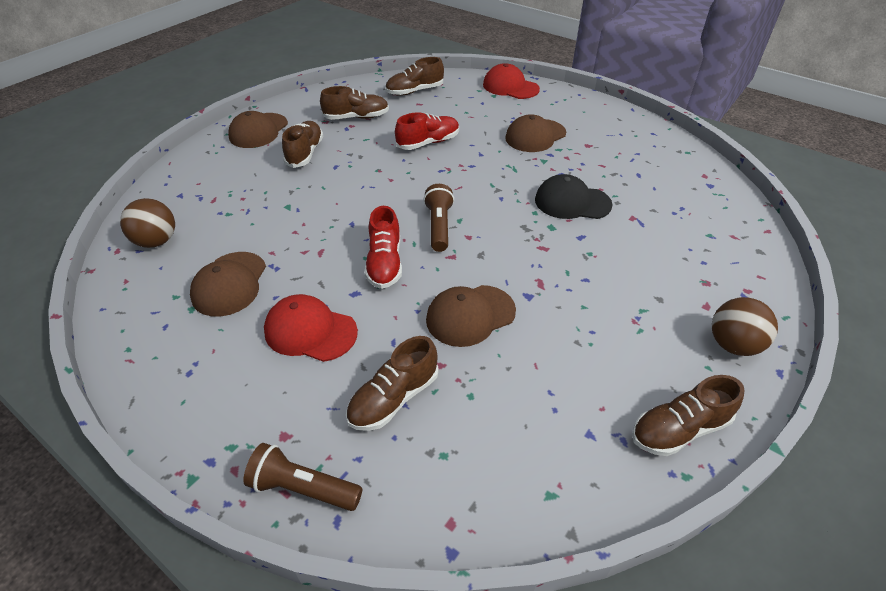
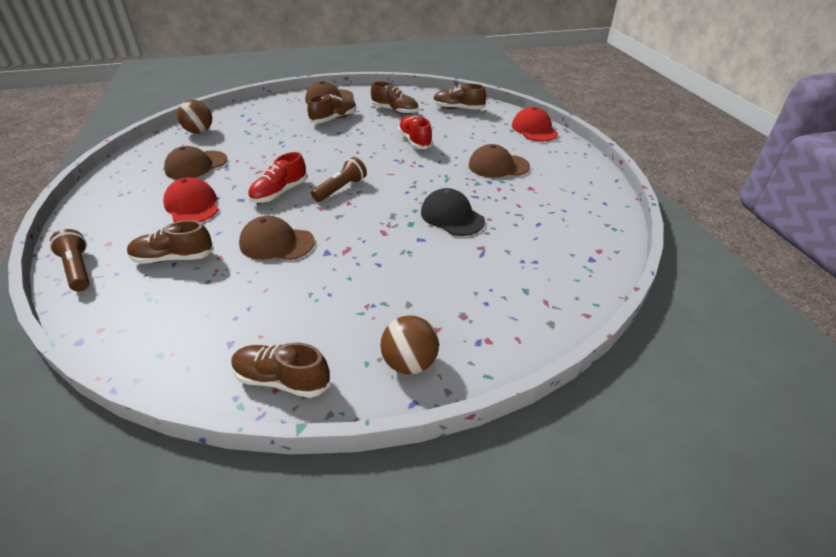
camera: 40 degrees right, 5 degrees down
red shoe [395,112,459,150] -> red shoe turned 120 degrees counterclockwise [398,116,433,149]

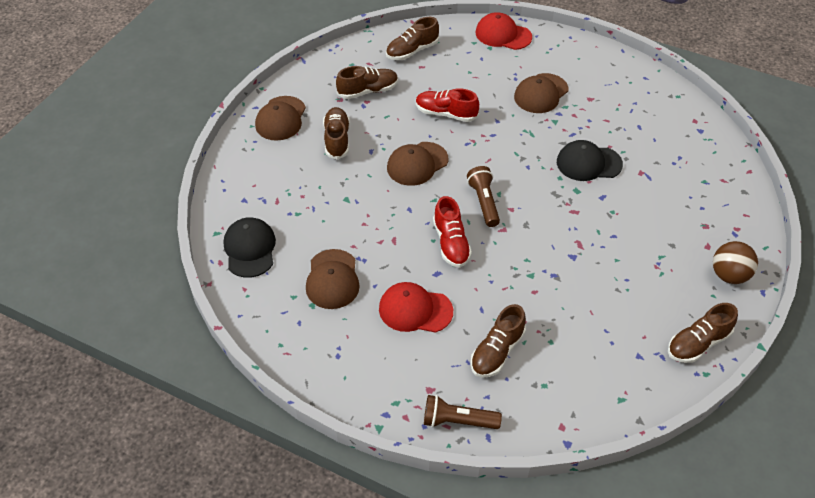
camera: 50 degrees left, 10 degrees up
brown ball [177,100,212,133] -> black cap [224,217,276,278]
brown cap [239,216,315,260] -> brown cap moved to [387,142,448,186]

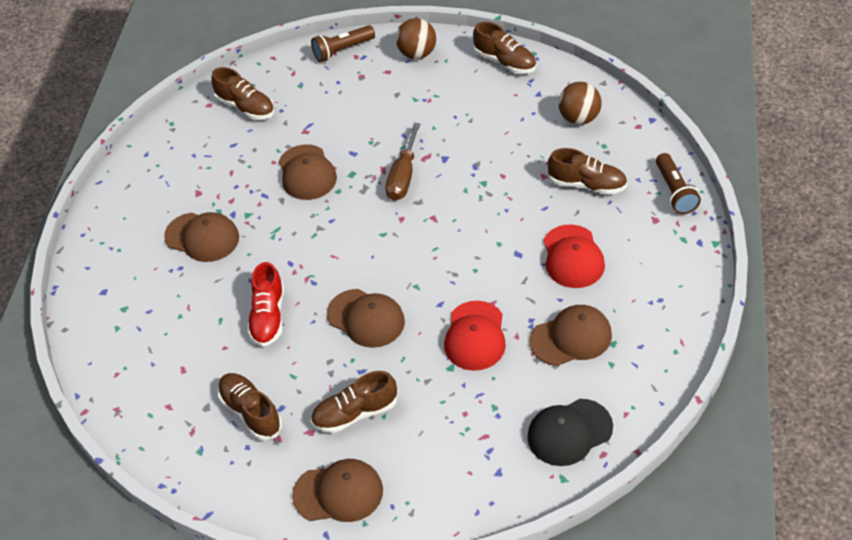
camera: 105 degrees left, 0 degrees up
brown shoe [386,17,439,60] -> brown shoe moved to [211,67,274,120]
red shoe [433,196,472,268] -> none
brown flashlight [467,166,500,227] -> brown flashlight moved to [311,25,375,62]
red cap [476,12,532,50] -> red cap moved to [444,301,506,371]
black cap [557,140,623,181] -> brown cap [279,145,337,200]
none -> brown screwdriver [385,123,421,201]
none -> brown ball [558,82,602,125]

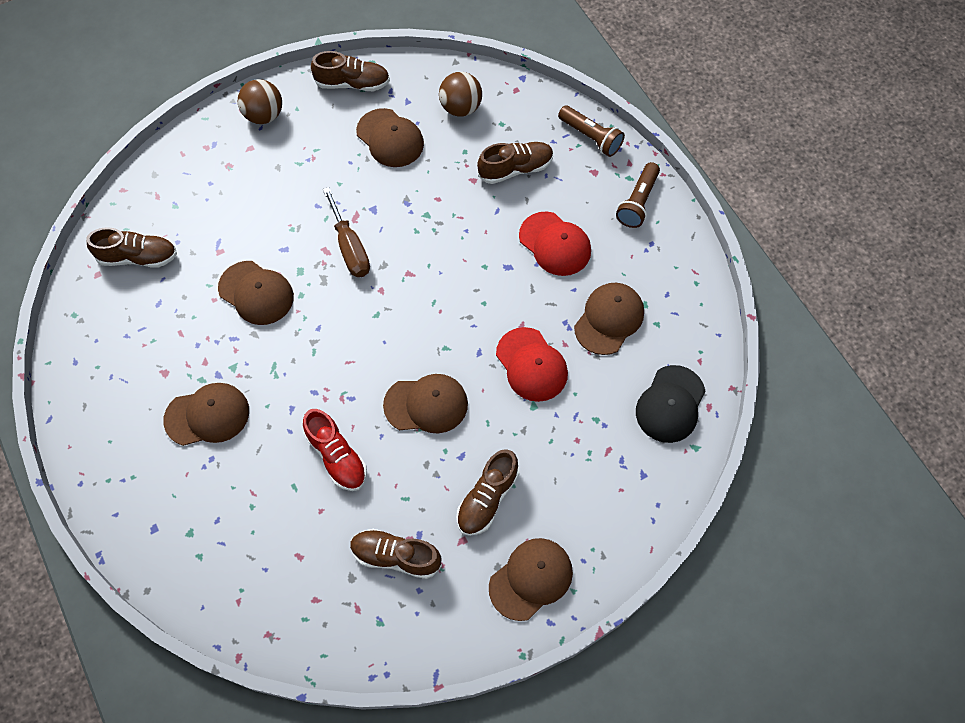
camera: 40 degrees left, 15 degrees up
brown flashlight [311,25,375,62] -> brown flashlight moved to [616,162,660,228]
none -> brown cap [356,108,424,167]

